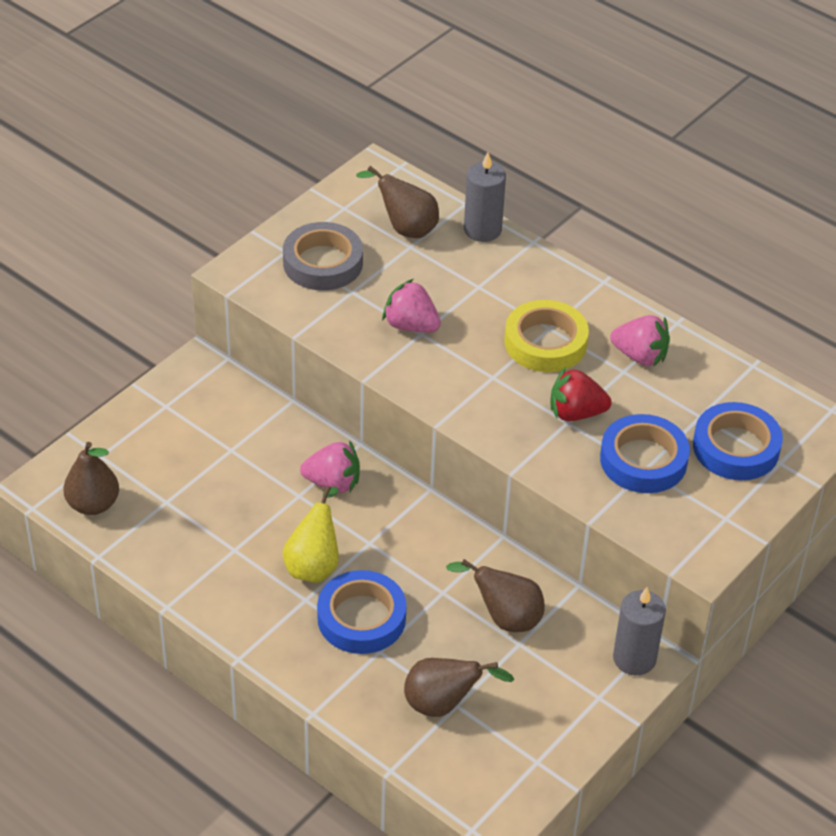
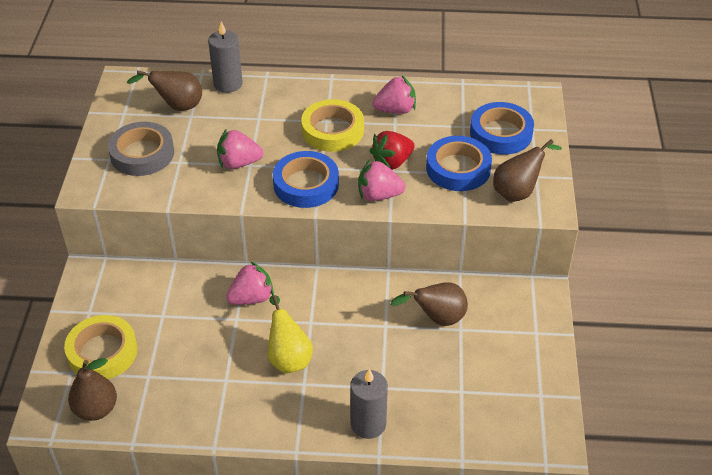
camera: 35 degrees left, 0 degrees up
blue tape [317,570,406,654] -> blue tape moved to [273,151,339,208]
brown pear [404,658,515,717] -> brown pear moved to [493,139,562,202]
grey candle [613,587,666,675] -> grey candle moved to [350,369,388,439]
none -> yellow tape [64,315,137,379]
none -> pink strawberry [358,160,406,201]

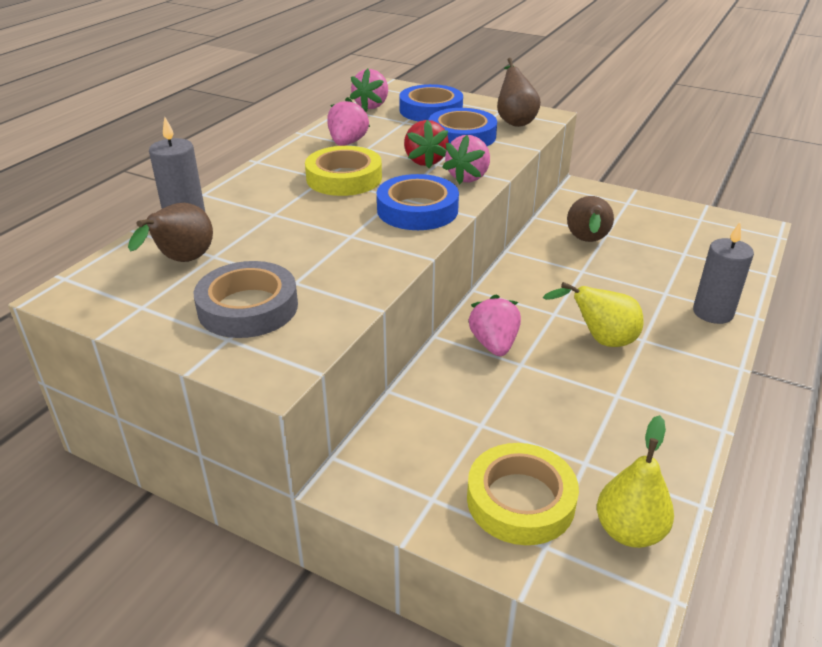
camera: 65 degrees left, 10 degrees down
brown pear [68,358,117,421] -> yellow pear [597,415,674,548]
pink strawberry [217,129,264,169] -> pink strawberry moved to [350,68,388,109]

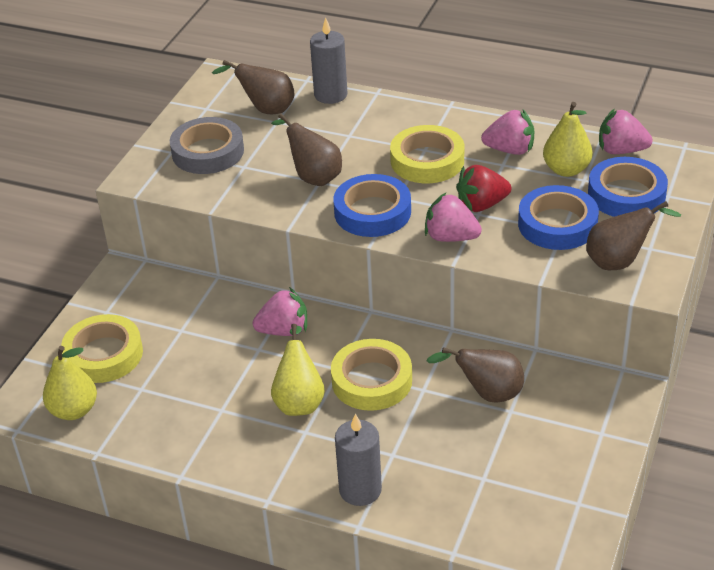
camera: 85 degrees right, 5 degrees up
none -> brown pear [271,113,342,186]
none -> yellow tape [331,339,412,411]
none -> yellow pear [543,102,593,177]

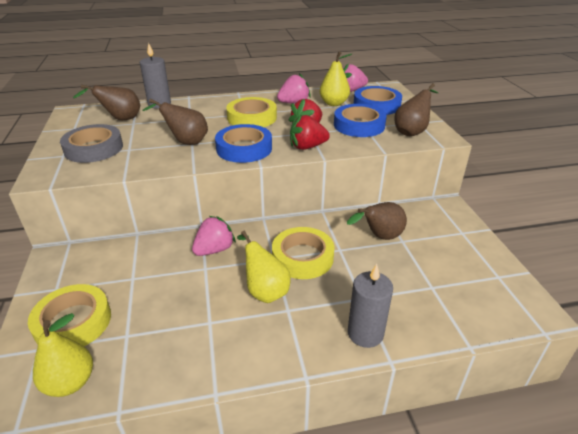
camera: 35 degrees left, 5 degrees down
pink strawberry [425,192,482,242] -> red strawberry [290,115,330,150]

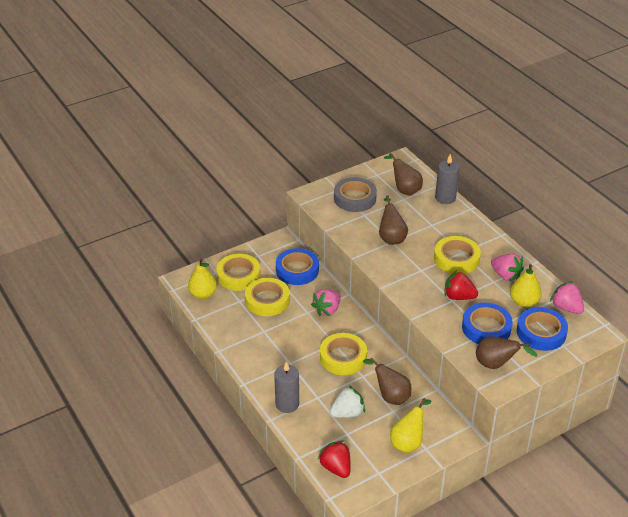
camera: 70 degrees right, 5 degrees up
pink strawberry [192,216,236,256] -> pink strawberry turned 105 degrees clockwise [311,289,341,316]
blue tape [215,124,272,163] -> blue tape moved to [276,248,319,285]
yellow pear [237,231,291,303] -> yellow pear moved to [390,398,432,453]
red strawberry [290,115,330,150] -> red strawberry moved to [318,440,351,478]
none -> yellow tape [245,278,290,316]
none -> white strawberry [330,386,365,418]

